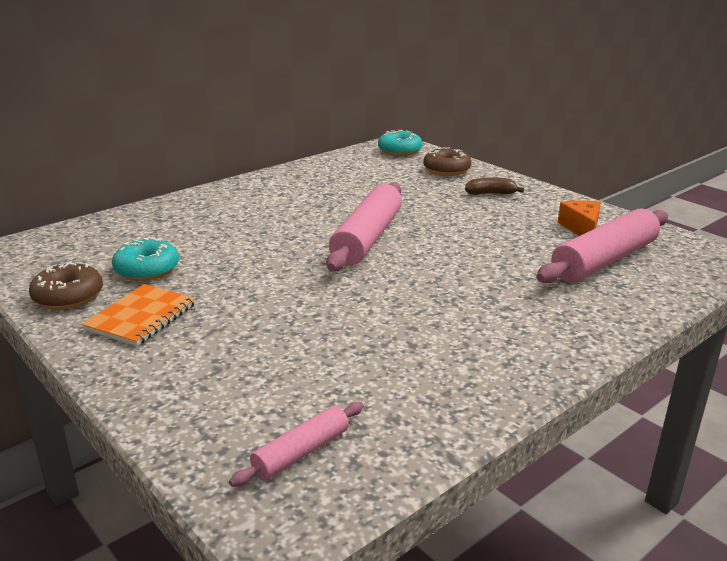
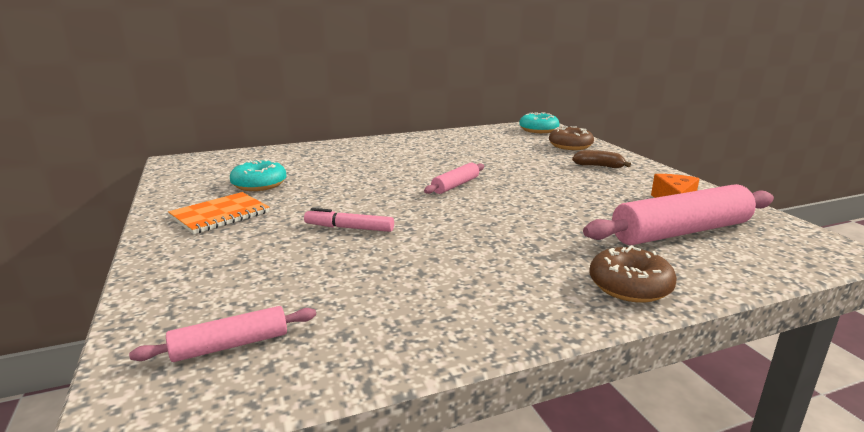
camera: 20 degrees right, 5 degrees down
brown donut [29,262,103,310] -> brown donut moved to [589,245,677,303]
pink rolling pin [326,182,402,271] -> pink rolling pin [424,163,484,194], size x0.51
none -> pink marker [304,208,394,232]

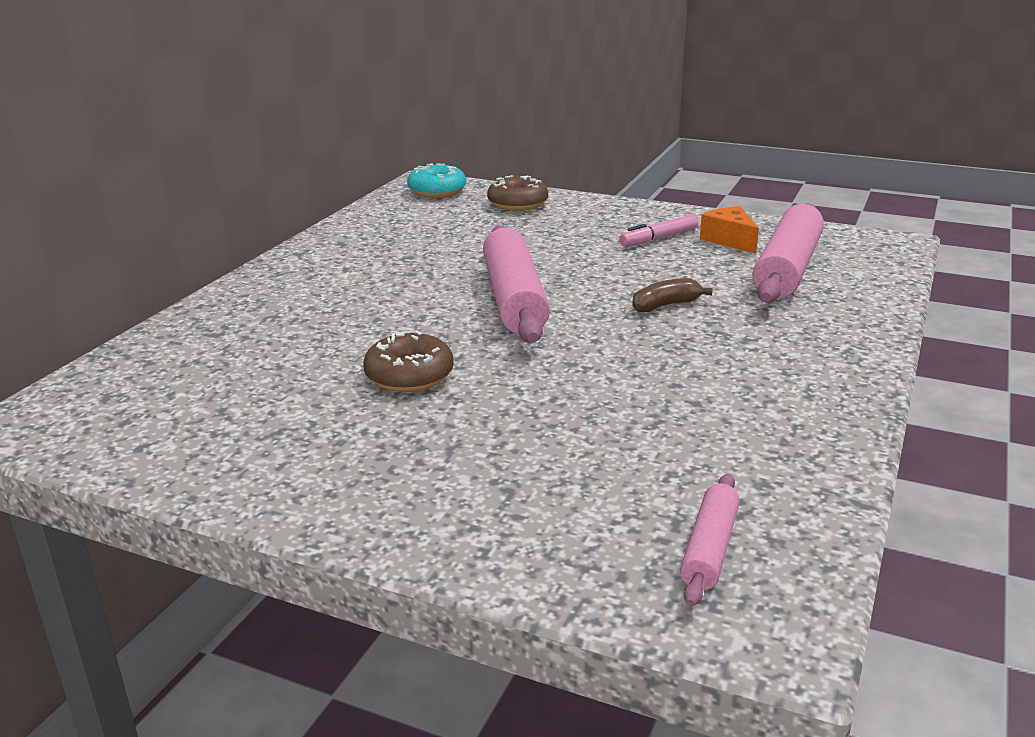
camera: 45 degrees left, 5 degrees up
orange notebook [168,192,269,234] -> none
turquoise donut [230,159,286,191] -> none
pink marker [304,208,394,232] -> pink marker moved to [619,214,698,246]
pink rolling pin [424,163,484,194] -> pink rolling pin [483,225,550,343], size x1.96
brown banana [572,150,631,168] -> brown banana moved to [632,278,713,312]
brown donut [589,245,677,303] -> brown donut moved to [363,331,454,392]

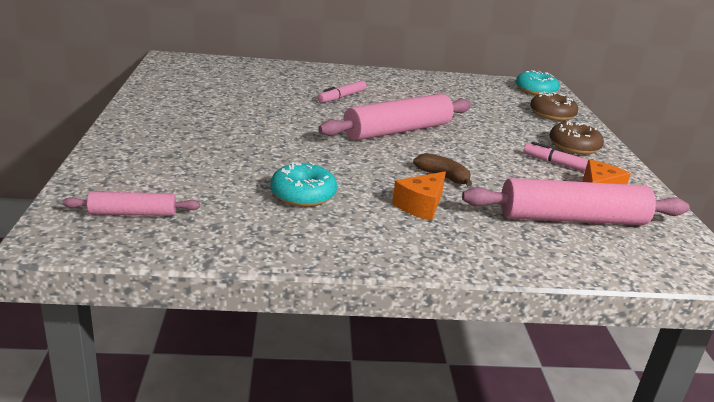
camera: 60 degrees right, 0 degrees up
brown donut [363,331,454,392] -> brown donut moved to [549,121,604,154]
none -> turquoise donut [270,162,337,207]
none -> pink marker [318,80,367,103]
none -> orange cheese [392,172,446,221]

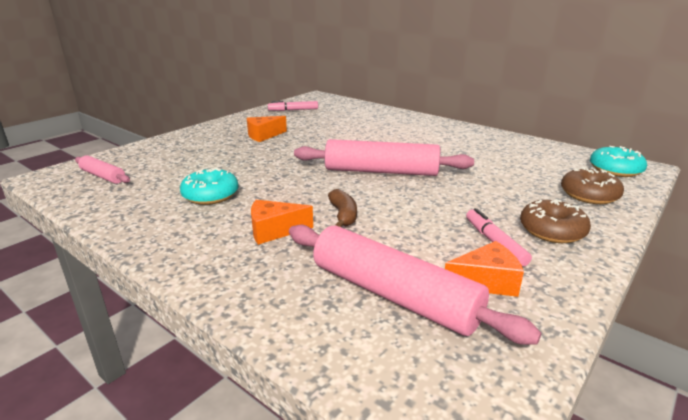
camera: 45 degrees right, 0 degrees up
pink marker [318,80,367,103] -> pink marker moved to [268,101,318,111]
none -> orange cheese [247,116,287,142]

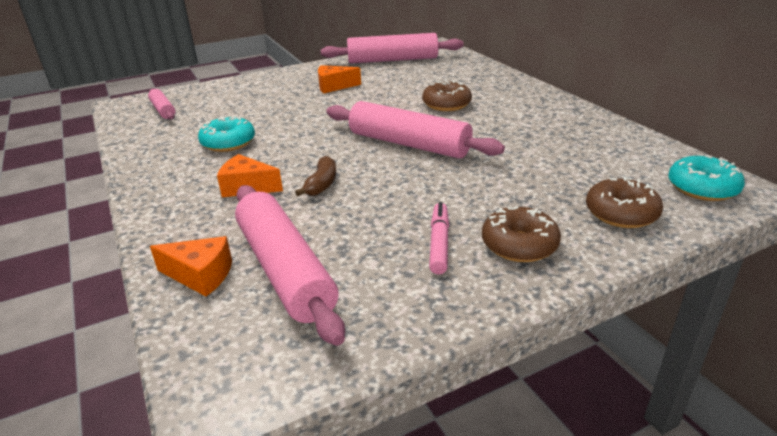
camera: 25 degrees right, 5 degrees up
pink marker [268,101,318,111] -> pink rolling pin [321,33,464,64]
orange cheese [445,241,524,297] -> orange cheese moved to [150,236,232,296]
none -> brown donut [422,80,472,111]

